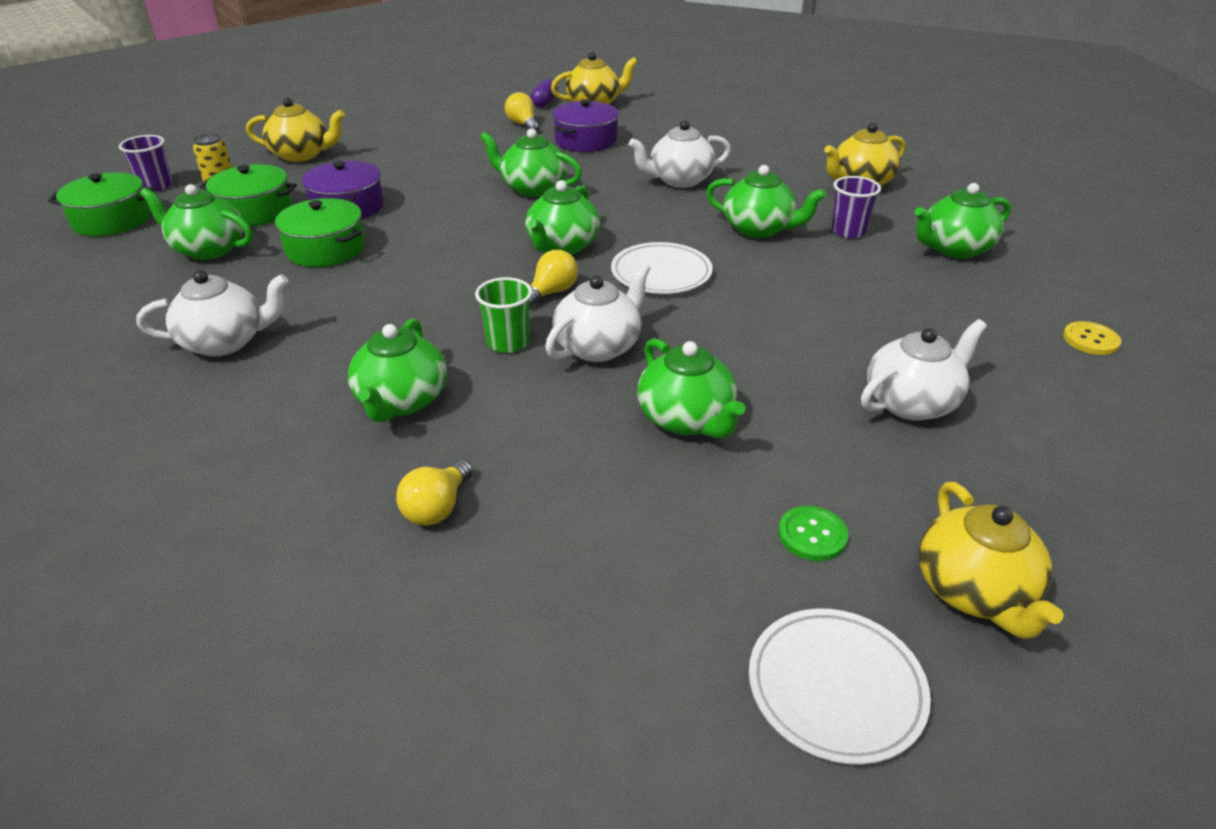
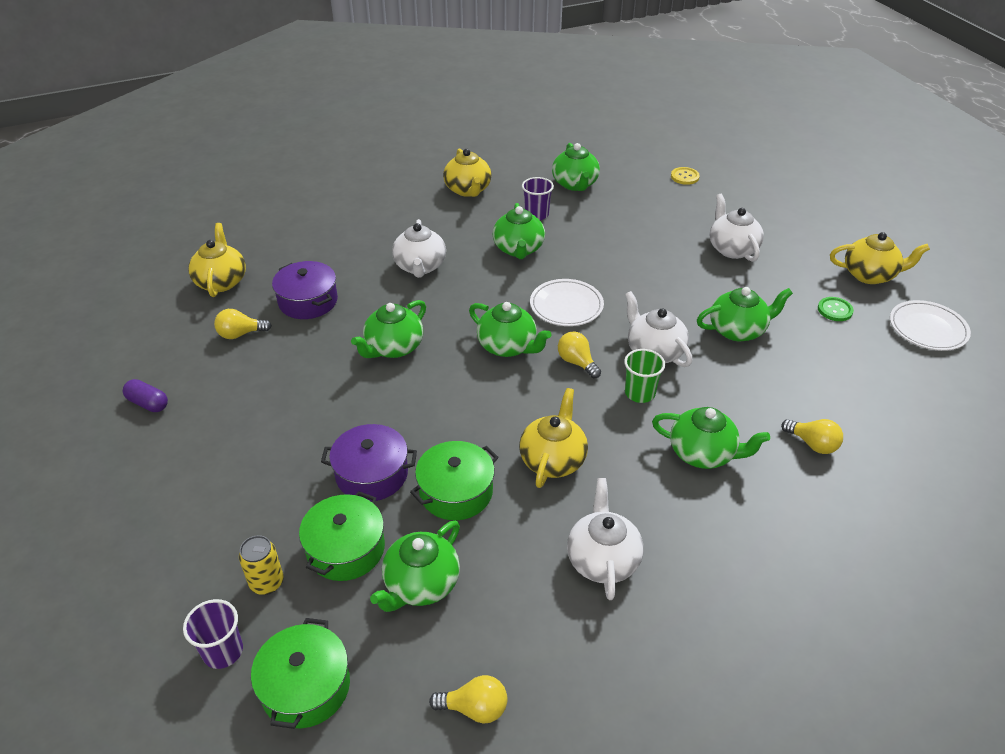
camera: 75 degrees left, 5 degrees up
yellow teapot [246,98,345,162] -> yellow teapot moved to [519,388,588,488]
purple capsule [531,79,558,107] -> purple capsule moved to [123,379,168,412]
green teapot [706,165,826,238] -> green teapot turned 135 degrees clockwise [493,203,545,259]
none -> yellow light bulb [429,675,508,724]

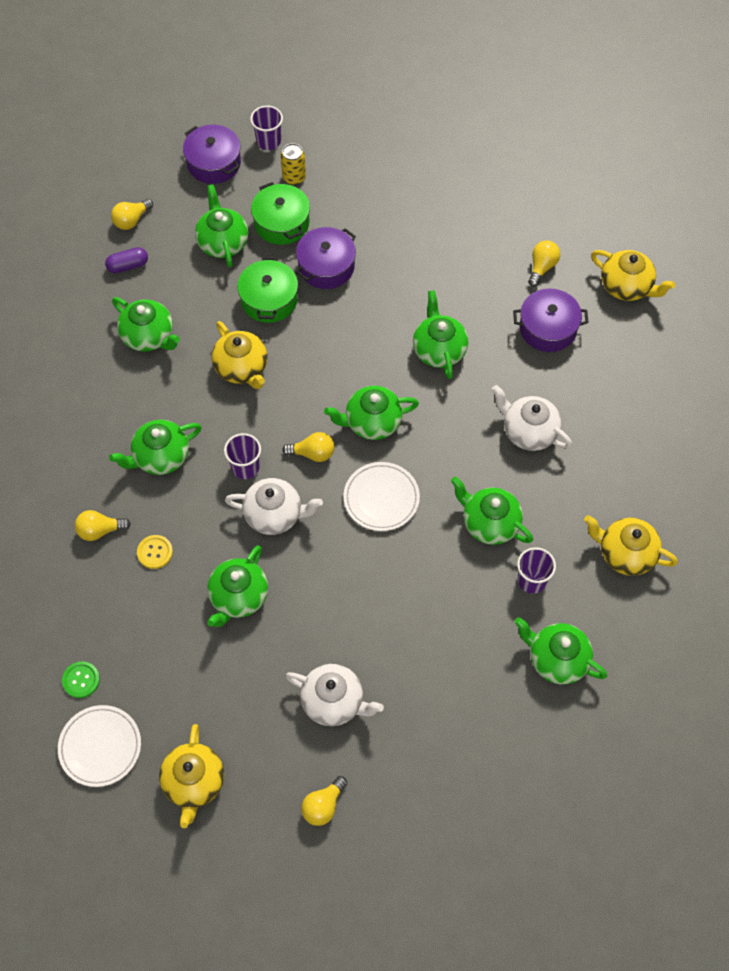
camera: 130 degrees right, 20 degrees up
purple capsule [123,379,168,412] -> purple capsule moved to [105,247,148,274]
green pot [251,618,350,729] -> purple pot [183,125,241,184]
white teapot [567,478,644,600] -> green teapot [112,297,180,352]
green cup [624,349,665,403] -> purple cup [224,433,261,479]
yellow button [671,167,700,185] -> yellow button moved to [137,535,173,569]
green button [818,297,854,321] -> green button moved to [62,661,100,698]
yellow teapot [830,232,930,284] -> yellow teapot turned 45 degrees counterclockwise [159,724,224,828]
none -> yellow light bulb [301,776,347,826]

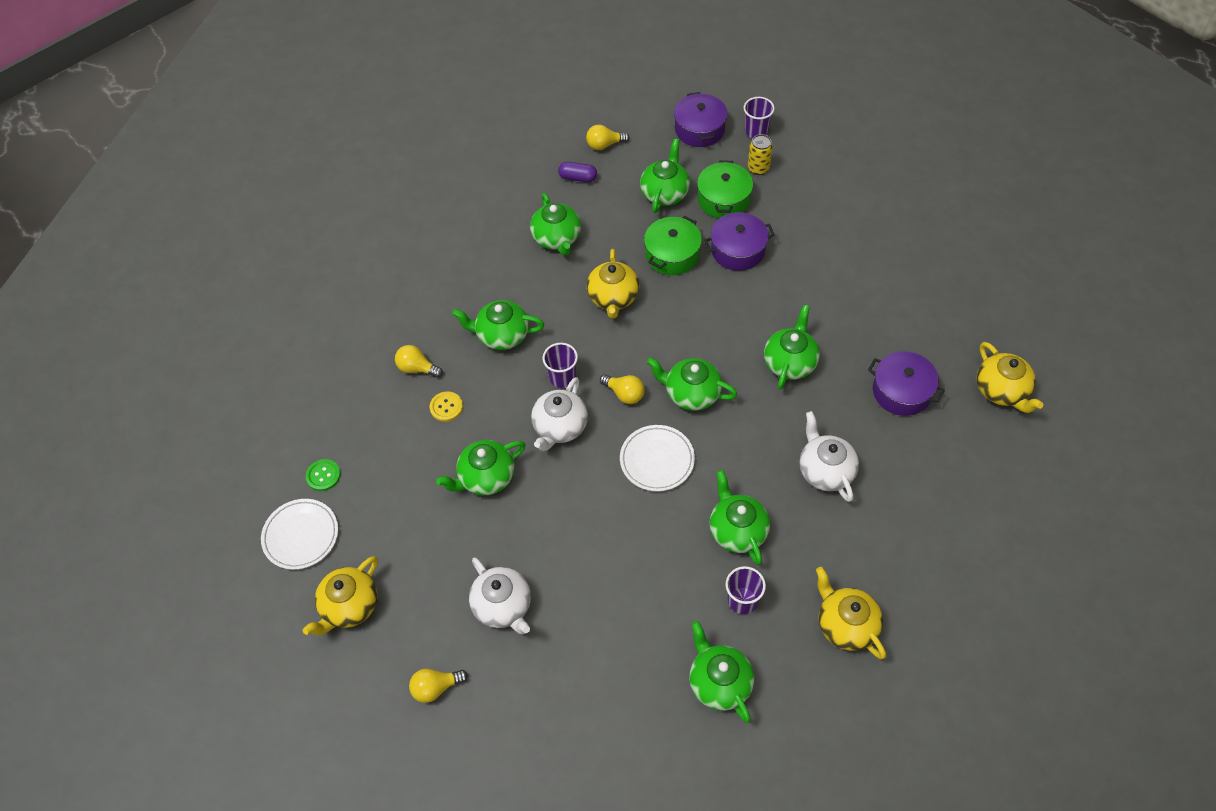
camera: 35 degrees right, 5 degrees down
white teapot [225,478,323,535] -> white teapot turned 75 degrees clockwise [531,377,588,451]
yellow light bulb [528,240,560,287] -> none

